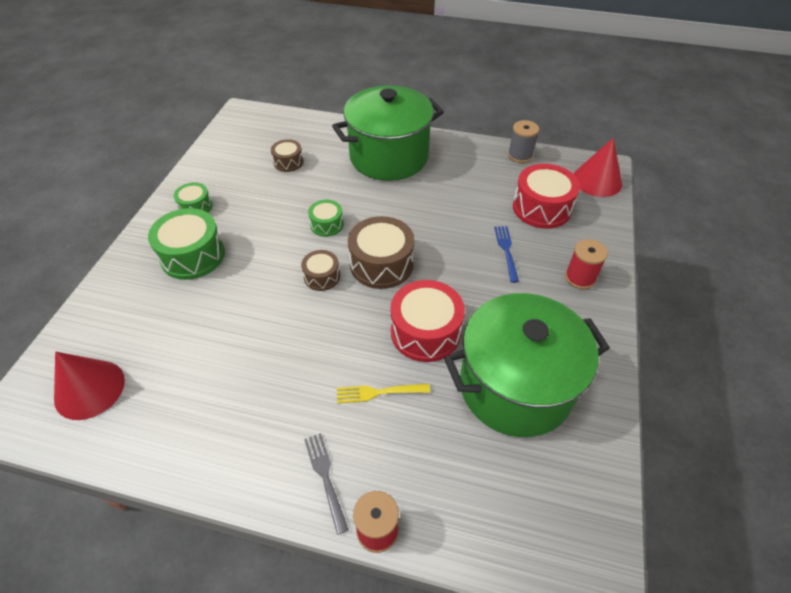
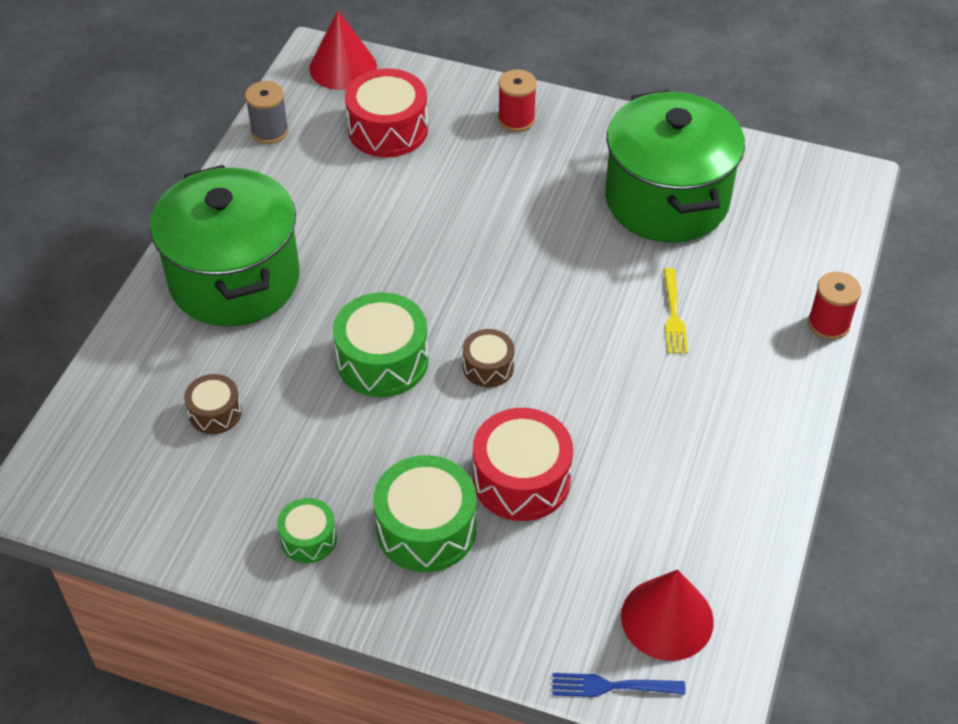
camera: 85 degrees left, 0 degrees up
grey fork [304,433,349,535] -> none
green drum [308,200,344,237] -> green drum [333,292,429,397], size x1.79
brown drum [348,216,414,289] -> none
red drum [390,280,465,362] -> red drum moved to [473,408,573,521]
blue fork [494,226,519,283] -> blue fork moved to [553,673,686,697]

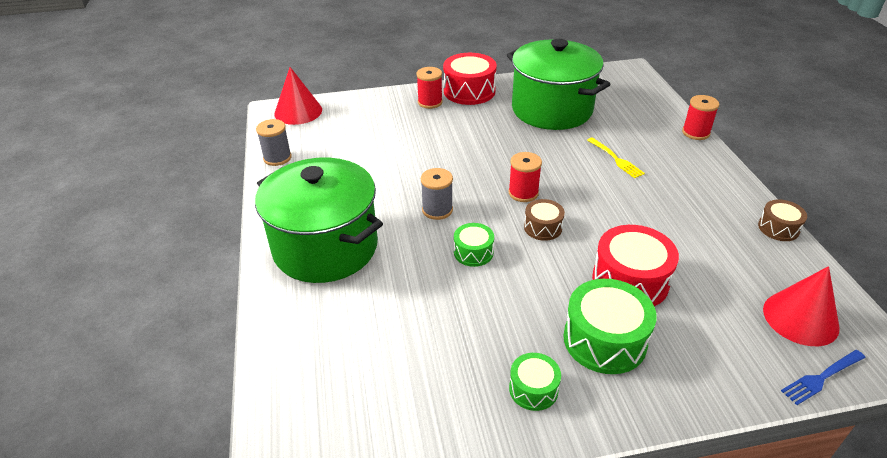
camera: 30 degrees left, 10 degrees down
brown drum [184,374,242,434] -> brown drum moved to [758,199,807,241]
green drum [333,292,429,397] -> green drum [454,223,494,267], size x0.56
red drum [345,69,428,157] -> red drum moved to [443,53,497,105]
none -> grey spool [421,168,453,220]
none -> red spool [508,152,542,202]

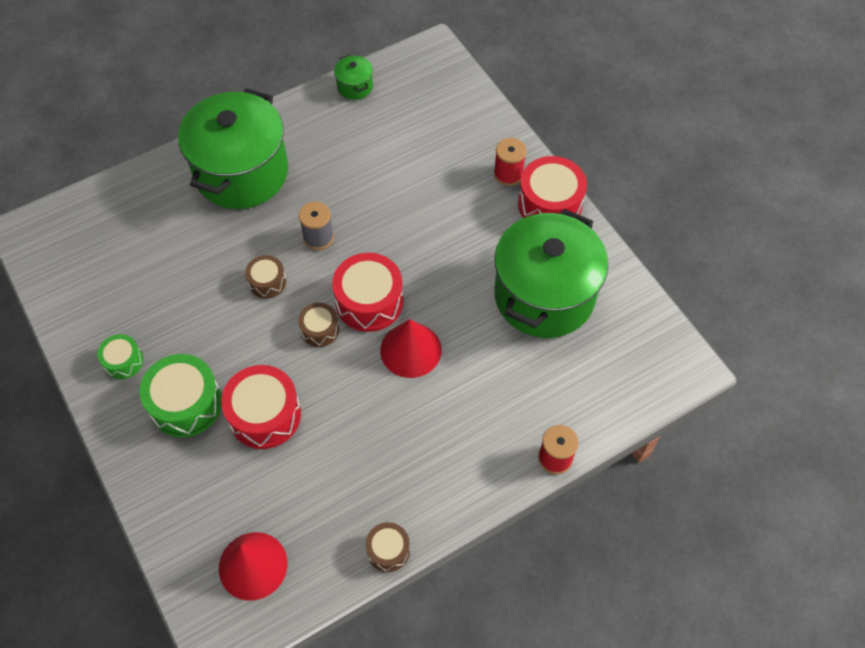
camera: 70 degrees right, 20 degrees up
grey spool [256,119,292,166] -> green pot [334,55,373,100]
red cone [274,67,322,125] -> red cone moved to [380,319,442,378]
green drum [454,223,494,267] -> brown drum [245,255,286,298]
red spool [508,152,542,202] -> red drum [332,253,403,332]
yellow fork [587,137,645,178] -> none
blue fork [781,350,866,405] -> none

